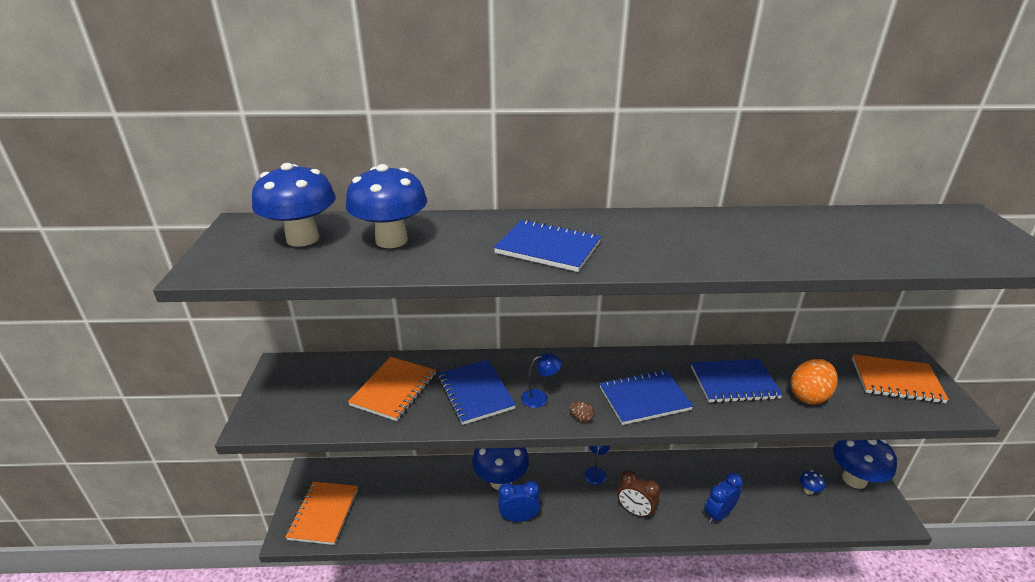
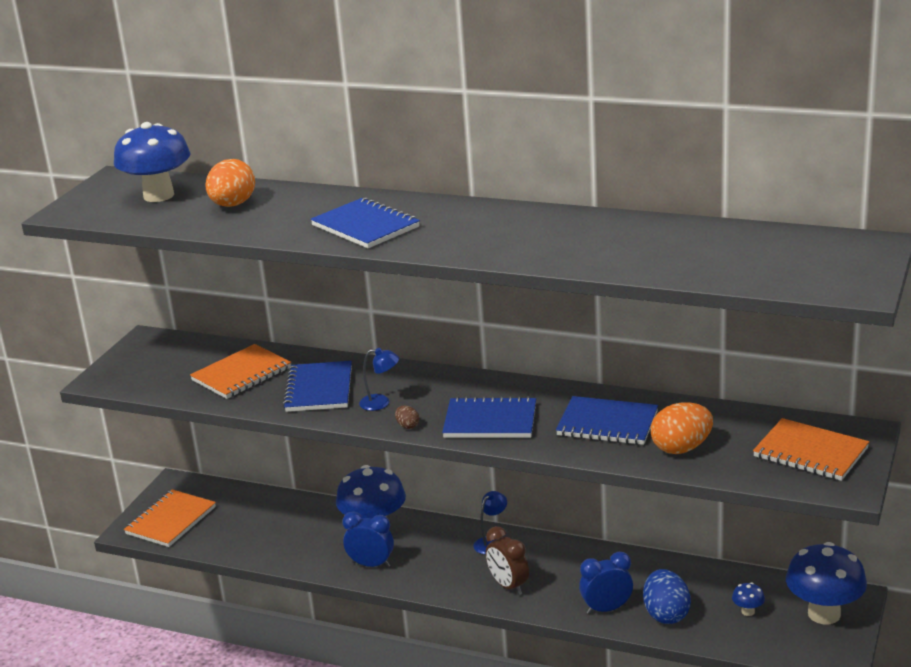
camera: 25 degrees right, 5 degrees down
blue mushroom [346,164,427,248] -> orange egg [205,159,255,207]
none -> blue egg [643,569,691,624]

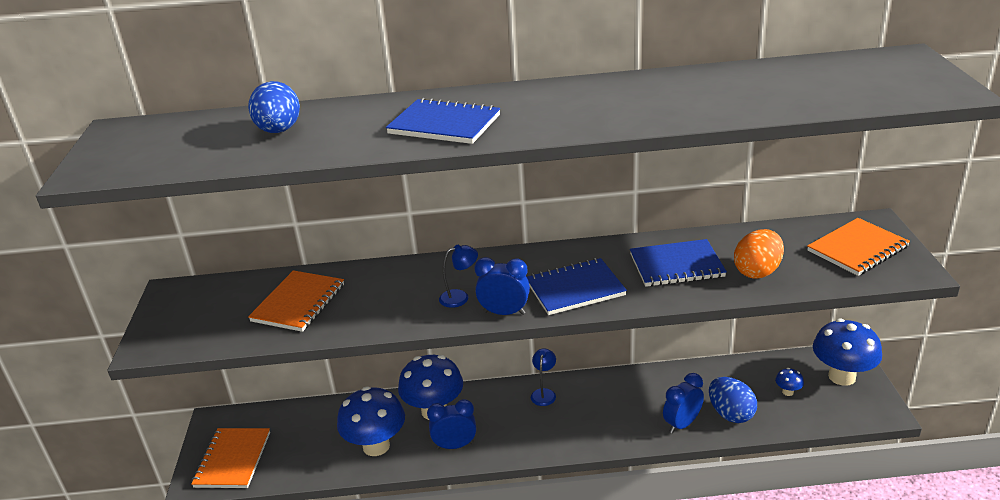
camera: 25 degrees left, 5 degrees up
blue mushroom [114,122,191,202] -> blue mushroom moved to [337,386,405,456]
orange egg [205,159,255,207] -> blue egg [248,81,300,133]
blue notebook [283,361,352,412] -> none
brown egg [395,405,419,429] -> blue clock [475,257,530,315]
brown clock [486,526,529,595] -> none
orange notebook [753,418,869,481] -> orange notebook turned 45 degrees counterclockwise [807,218,910,276]

